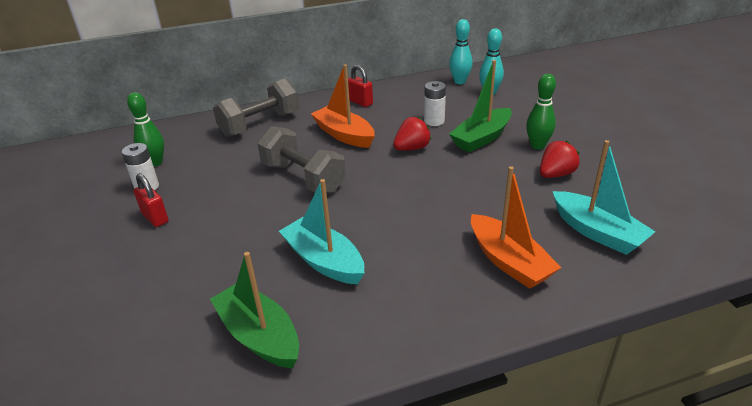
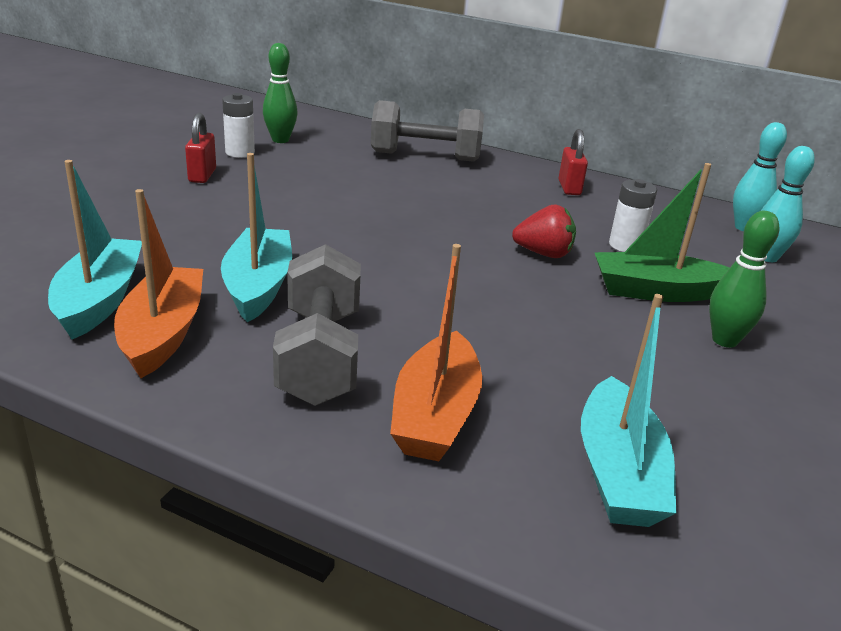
camera: 40 degrees right, 5 degrees down
green boat [210,252,299,369] -> turquoise boat [48,160,142,339]
grey dumbbell [257,126,346,194] -> grey dumbbell moved to [273,244,361,406]
orange boat [311,64,374,148] -> orange boat moved to [114,189,203,378]
red strawberry [540,141,580,178] -> none

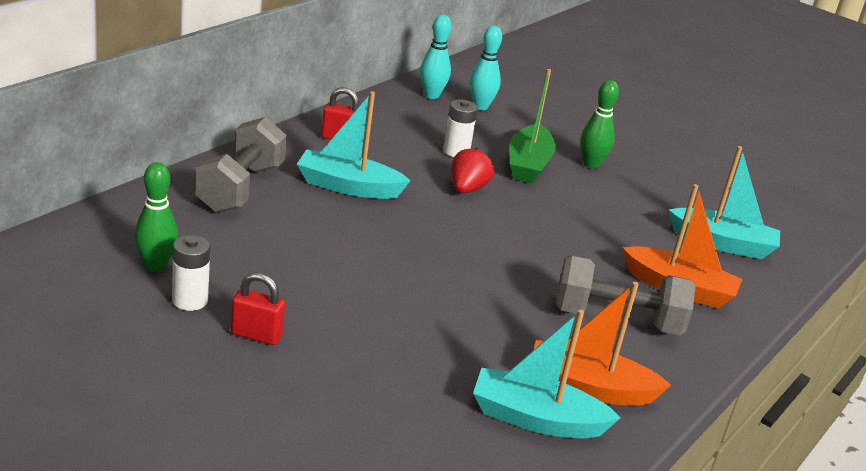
camera: 80 degrees left, 0 degrees up
turquoise boat [221,153,292,322] -> turquoise boat moved to [297,92,410,199]

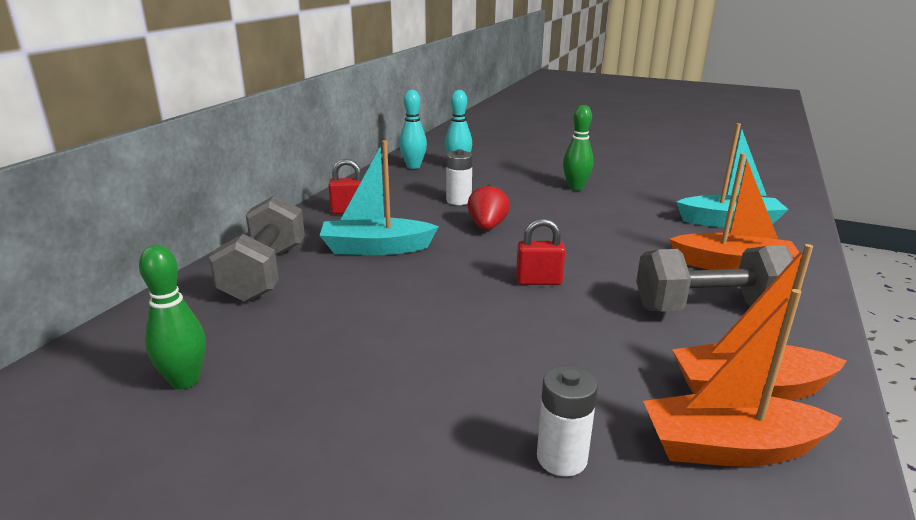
camera: 10 degrees left, 5 degrees down
white battery [172,235,210,311] -> white battery moved to [537,365,598,476]
red padlock [231,272,285,345] -> red padlock moved to [516,218,565,285]
turquoise boat [473,310,621,438] -> orange boat [643,289,842,467]
green boat [509,69,556,183] -> none

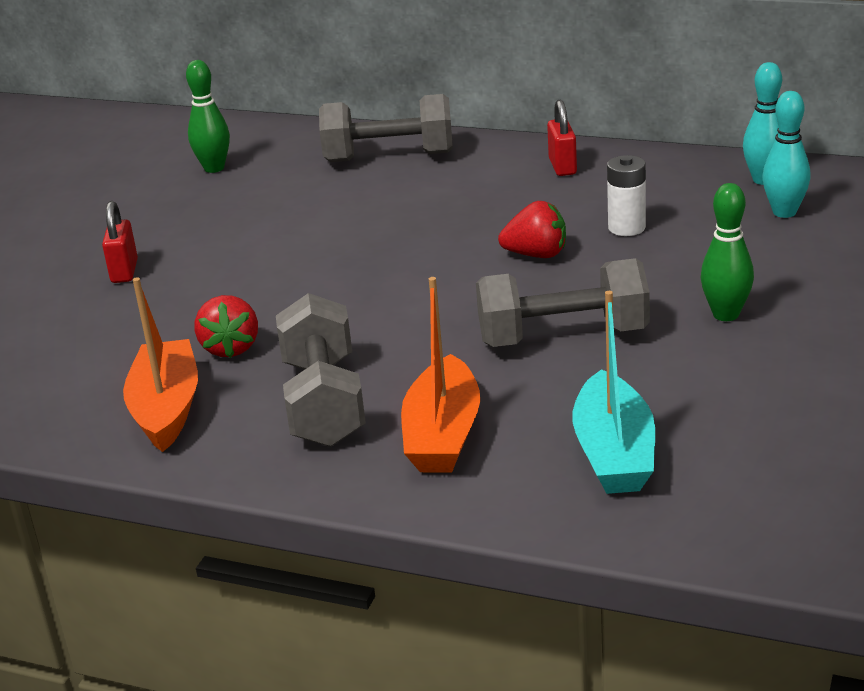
camera: 90 degrees right, 5 degrees up
turquoise boat [319,140,439,255] -> none
red padlock [516,218,565,285] -> red padlock moved to [102,201,138,283]
white battery [537,365,598,476] -> none
orange boat [643,289,842,467] -> none
none -> red strawberry [195,295,258,358]
none -> grey dumbbell [476,258,650,347]

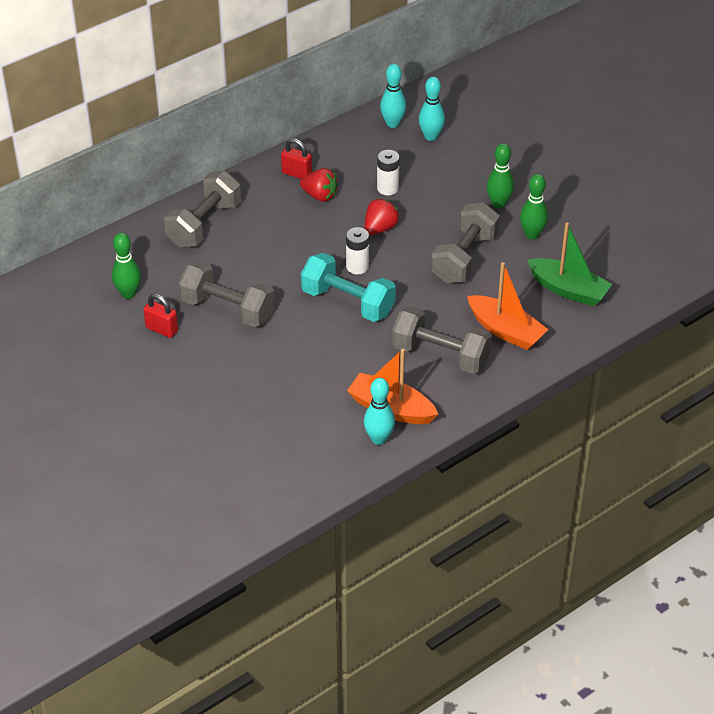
camera: 60 degrees left, 15 degrees up
red padlock [102,201,138,283] -> red padlock moved to [143,294,178,338]
red strawberry [195,295,258,358] -> red strawberry moved to [300,168,338,202]
turquoise boat [572,291,655,494] -> green boat [527,222,612,306]
none -> grey dumbbell [178,261,275,327]
none -> turquoise dumbbell [301,253,396,322]
none -> white battery [346,227,369,274]
none -> turquoise bowling pin [364,378,395,445]
none -> green bowling pin [520,174,548,240]

